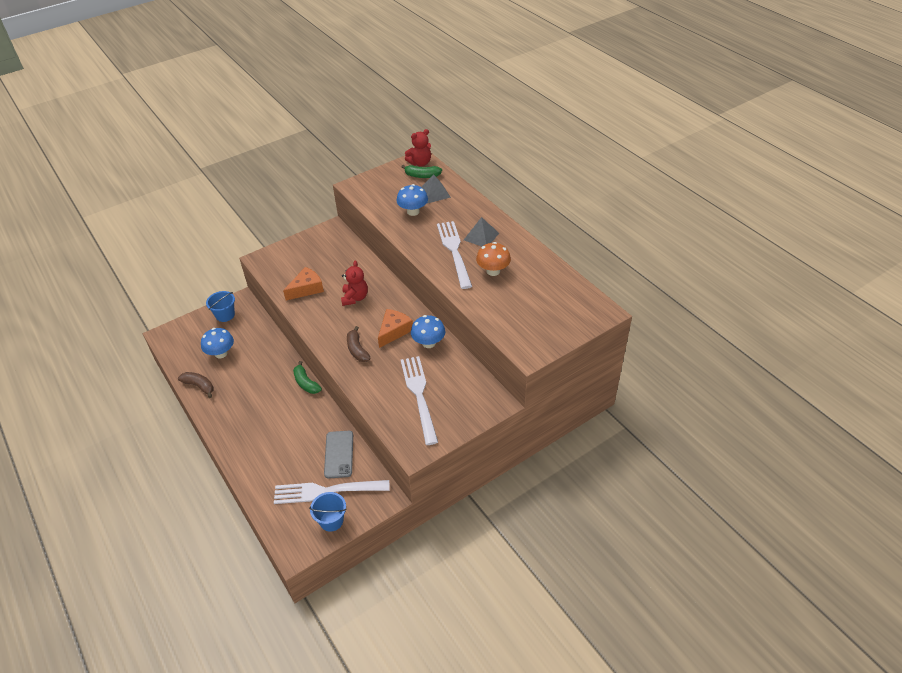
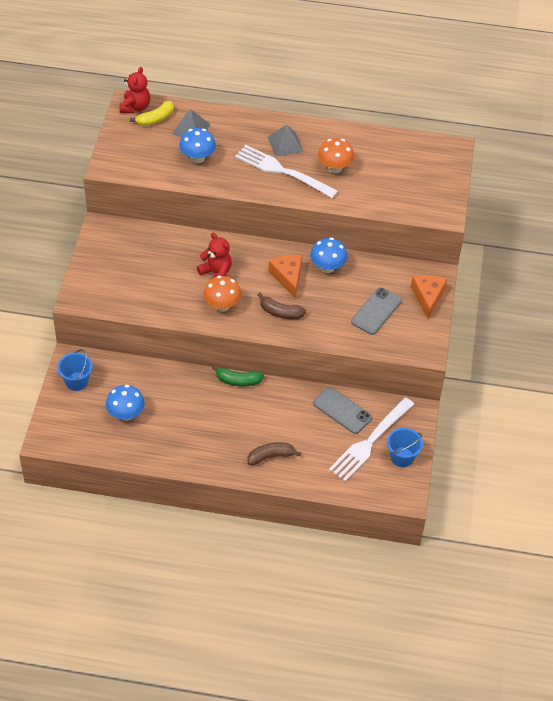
camera: 50 degrees left, 5 degrees up
brown banana [178,372,214,398] -> brown banana moved to [247,442,301,465]
orange cheese [283,267,324,300] -> orange cheese moved to [411,275,447,319]
green banana [401,165,442,178] -> yellow banana [130,101,174,126]
white fork [401,356,438,445] -> grey phone [351,287,402,335]
none -> orange mushroom [203,276,242,312]

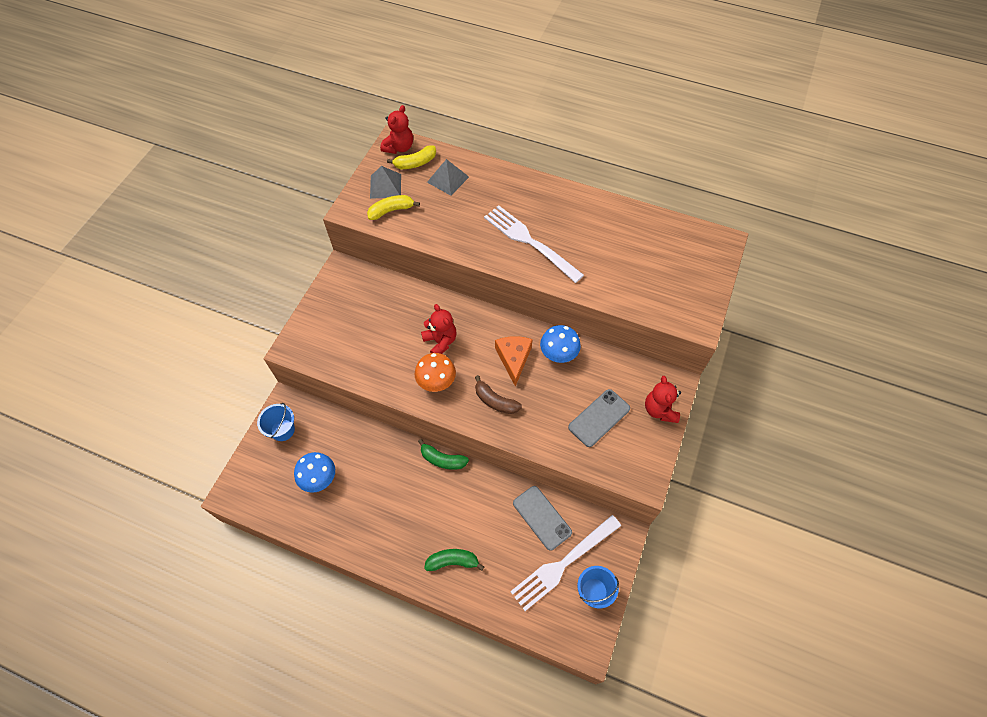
camera: 15 degrees right, 10 degrees up
blue mushroom [179,128,216,163] -> none
brown banana [247,442,301,465] -> green banana [424,549,484,571]
grey pyramid [268,124,304,157] -> grey pyramid moved to [370,166,401,199]
orange mushroom [318,138,354,173] -> none
orange cheese [411,275,447,319] -> red teddy bear [645,376,681,423]
none -> yellow banana [367,195,420,220]

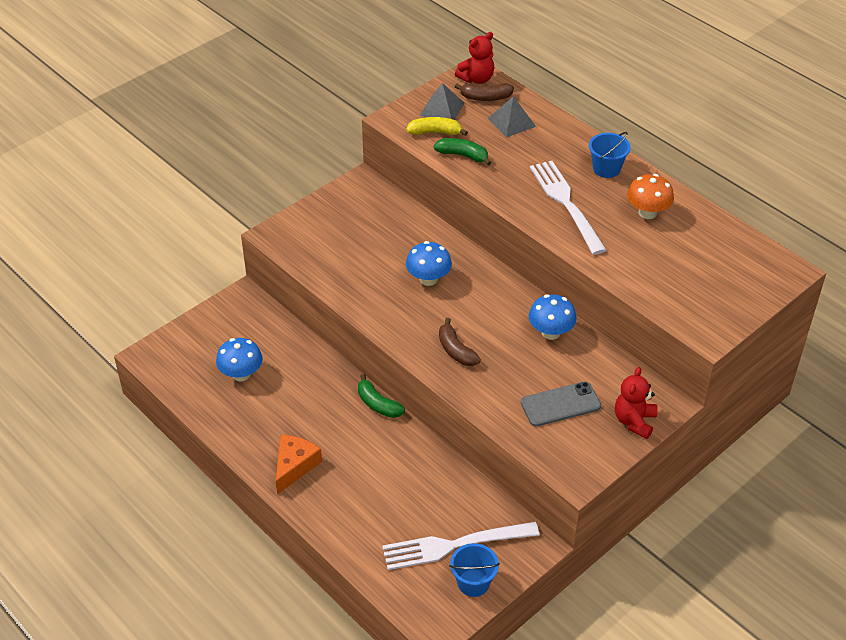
camera: 25 degrees right, 15 degrees down
blue bucket [257,403,295,441] -> blue bucket moved to [589,132,631,178]
yellow banana [387,145,436,169] -> brown banana [455,83,514,101]
orange mushroom [415,353,456,392] -> orange mushroom moved to [627,174,674,219]
red teddy bear [421,304,457,354] -> blue mushroom [406,241,452,286]
green banana [424,549,484,571] -> green banana moved to [434,138,491,166]
orange cheese [495,336,533,387] -> orange cheese moved to [276,435,322,494]
grey phone [513,486,572,550] -> none

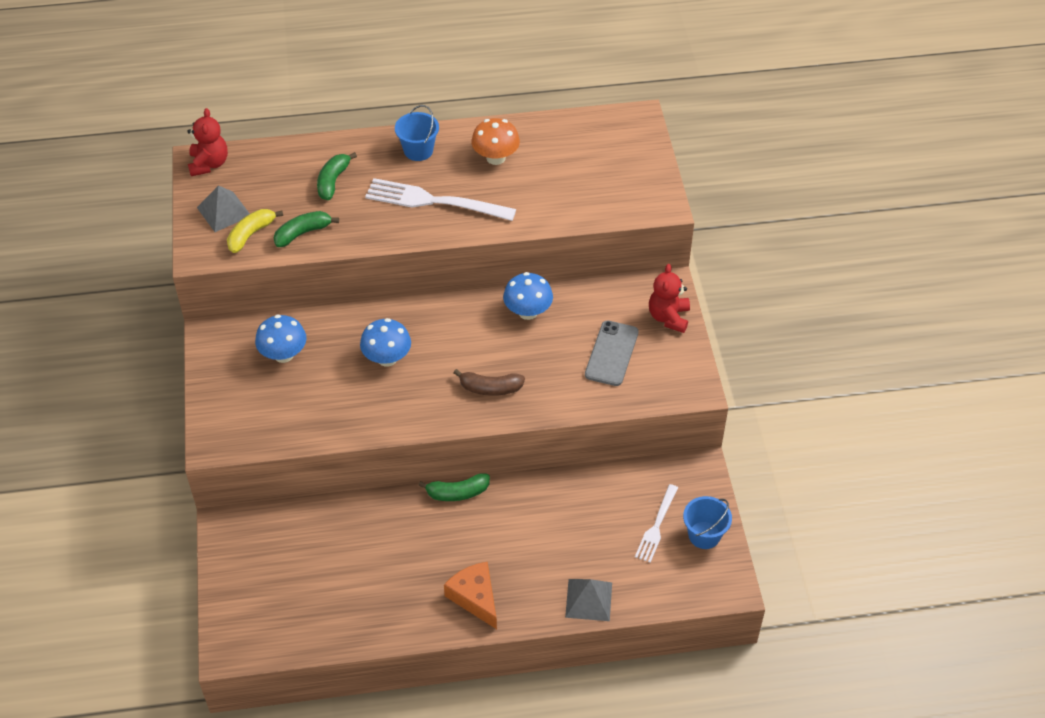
camera: 55 degrees left, 5 degrees up
blue mushroom [216,338,262,381] -> blue mushroom moved to [255,314,306,363]
white fork [382,522,540,570] -> white fork [635,484,678,563], size x0.58
brown banana [455,83,514,101] -> none
grey pyramid [488,96,536,138] -> grey pyramid moved to [565,579,612,621]
red teddy bear [615,367,658,439] -> red teddy bear turned 45 degrees clockwise [649,264,690,333]
none -> green banana [317,152,357,200]

